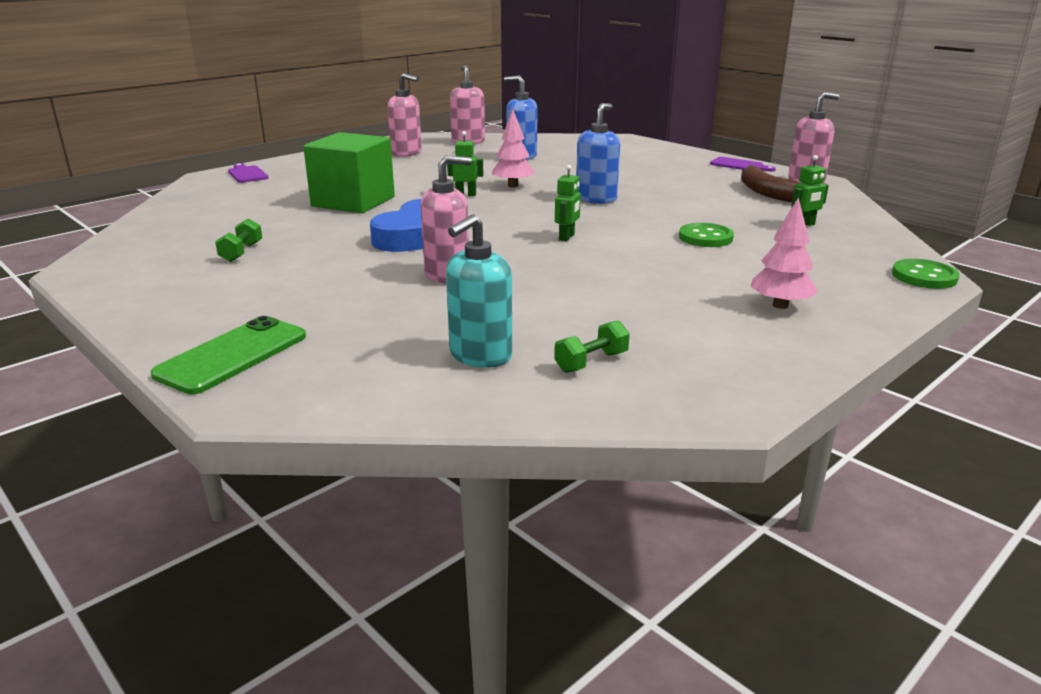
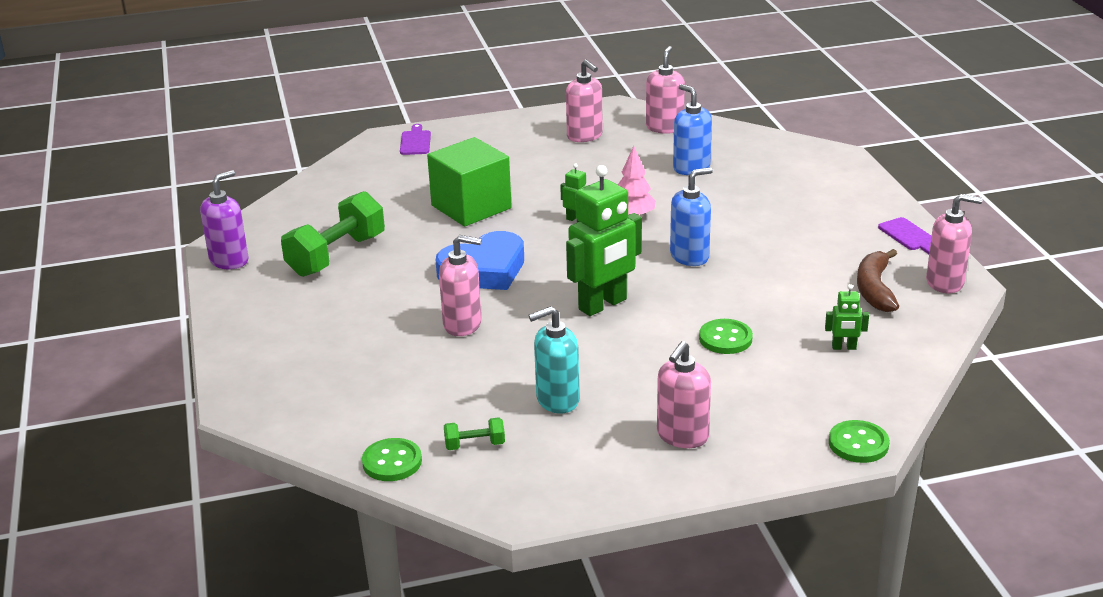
camera: 30 degrees right, 5 degrees up
green phone [151,316,306,394] -> none
green dumbbell [215,219,262,262] -> green dumbbell [281,191,385,277], size x2.20
turquoise soap dispenser [446,214,512,368] -> turquoise soap dispenser moved to [528,306,579,413]
green robot [555,165,581,241] -> green robot [566,165,642,316], size x2.22
pink tree [751,198,818,309] -> pink soap dispenser [657,341,711,448]
none -> purple soap dispenser [200,170,249,269]
none -> green button [362,438,422,481]

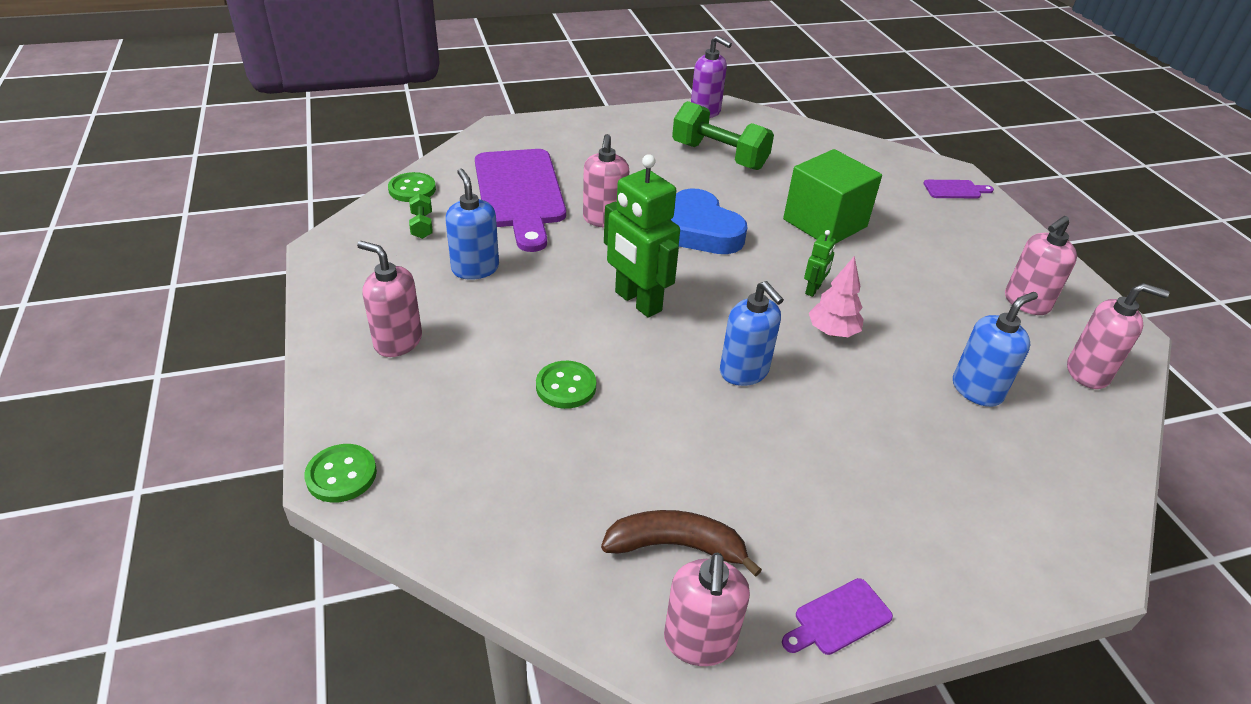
camera: 85 degrees right, 10 degrees up
turquoise soap dispenser [528,306,579,413] -> blue soap dispenser [445,168,499,280]
green robot [825,284,869,350] -> none
none -> purple cutting board [475,149,566,252]

